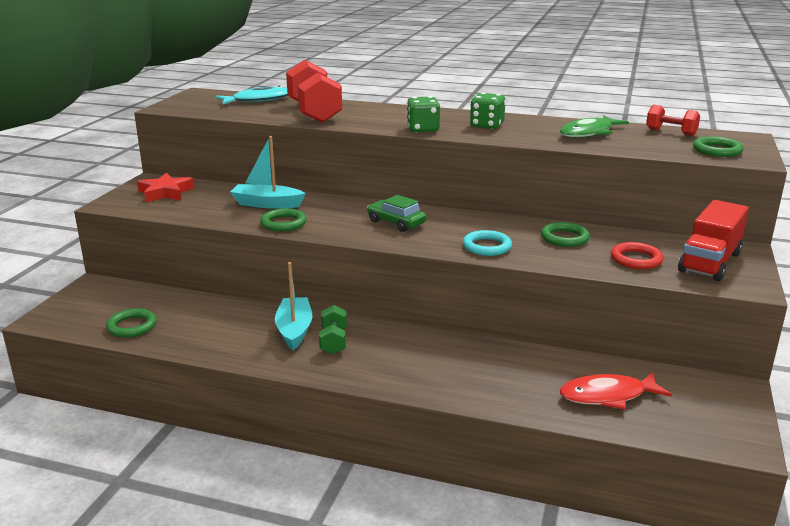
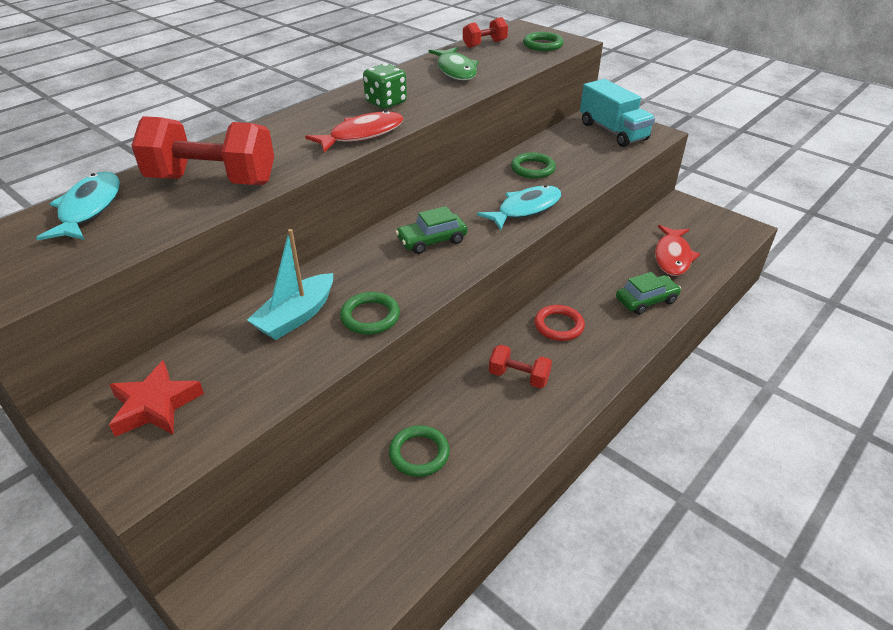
camera: 65 degrees left, 15 degrees up
green ring [106,308,157,338] -> green ring moved to [389,425,450,477]
turquoise boat [275,262,312,350] -> none
green dumbbell [319,305,347,354] -> red dumbbell [489,345,552,389]
green dice [407,96,440,133] -> red fish [305,110,404,152]
turquoise ring [463,230,512,256] -> turquoise fish [477,185,561,230]
red ring [611,242,663,269] -> red ring moved to [534,305,585,341]
red truck [678,200,749,281] -> turquoise truck [580,79,655,147]
none -> green car [616,272,681,315]

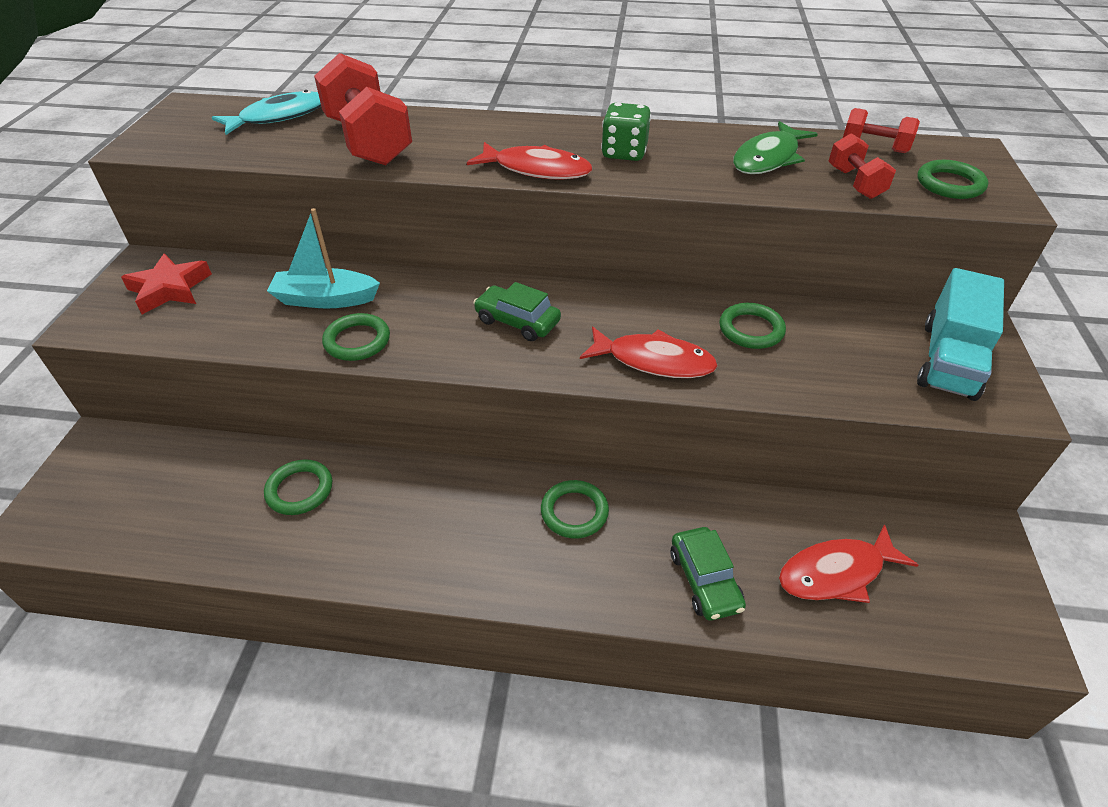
camera: 55 degrees right, 5 degrees up
turquoise fish [477,185,561,230] -> red fish [580,327,718,378]
red dumbbell [489,345,552,389] -> red dumbbell moved to [828,133,896,199]
red ring [534,305,585,341] -> green ring [541,480,609,538]
green car [616,272,681,315] -> green car turned 45 degrees clockwise [671,527,746,621]

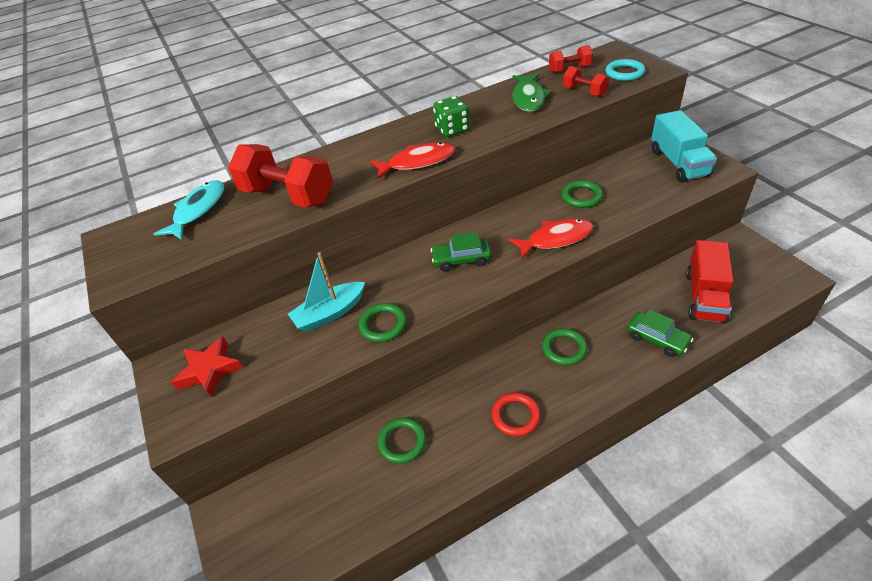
camera: 30 degrees left, 0 degrees up
red fish [779,524,918,603] -> red truck [686,240,733,324]
green ring [918,160,988,199] -> turquoise ring [606,59,645,81]
none -> red ring [492,392,541,437]

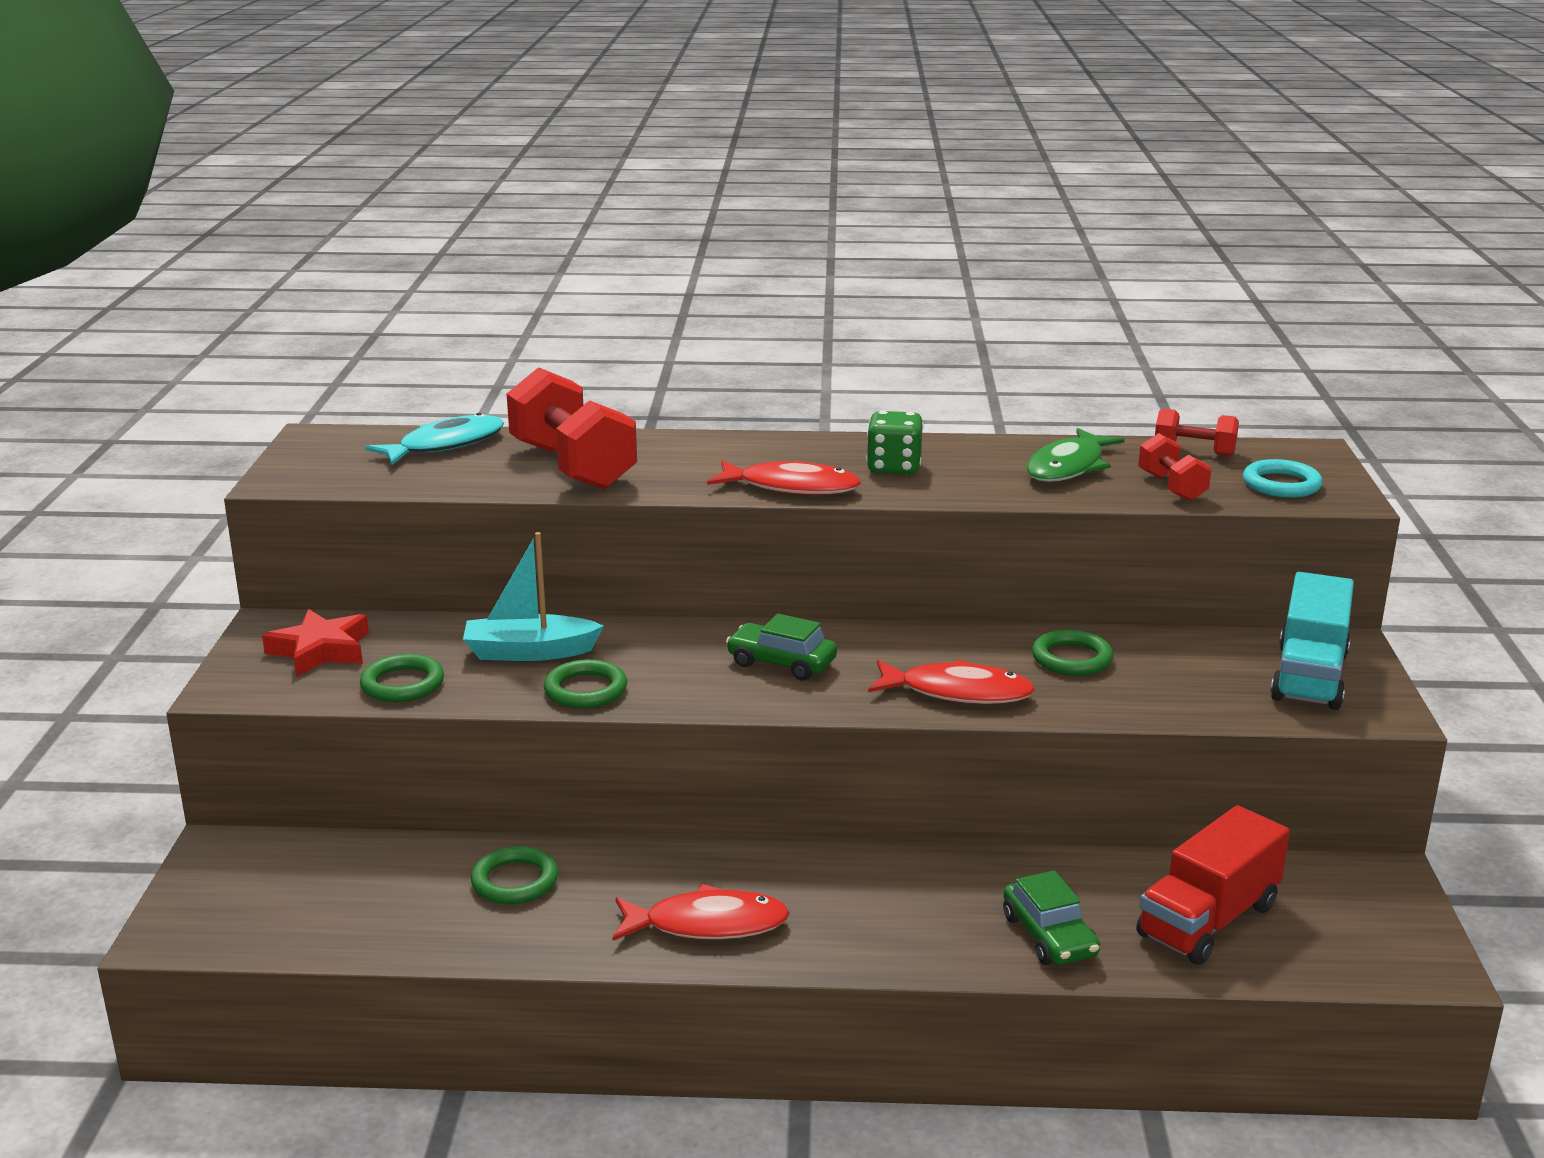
camera: 25 degrees right, 20 degrees down
red ring [492,392,541,437] -> red fish [612,884,790,941]
green ring [542,328,588,366] -> green ring moved to [360,654,444,702]

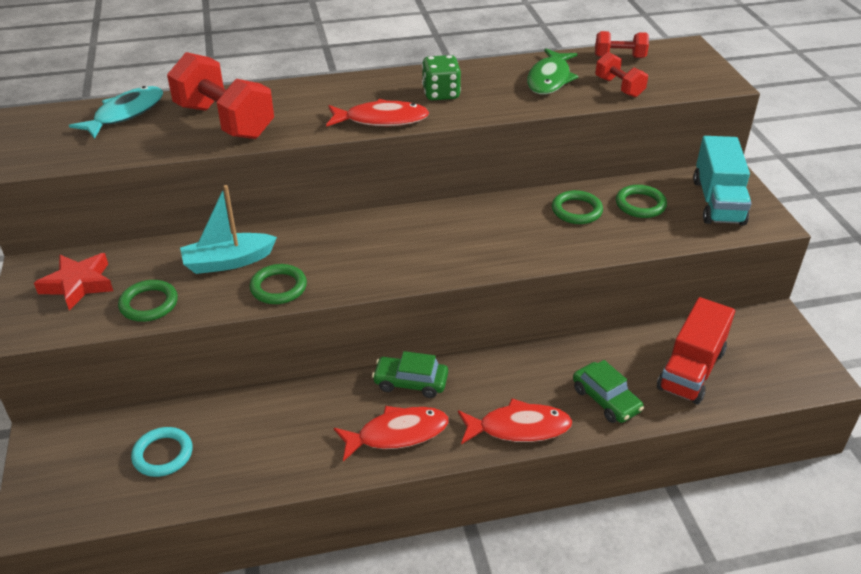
camera: 15 degrees left, 15 degrees up
green ring [471,846,558,904] -> green ring moved to [616,185,667,218]
green car [726,614,837,681] -> green car moved to [372,351,448,398]
red fish [868,659,1035,704] -> red fish moved to [458,398,572,444]
turquoise ring [1243,459,1323,498] -> turquoise ring moved to [131,427,193,477]

